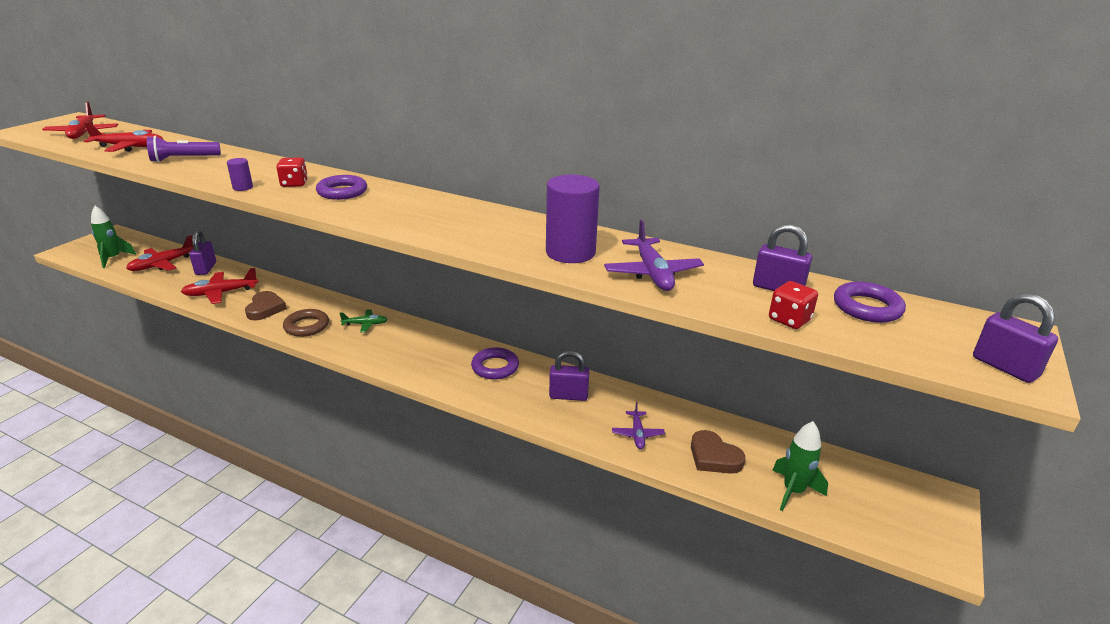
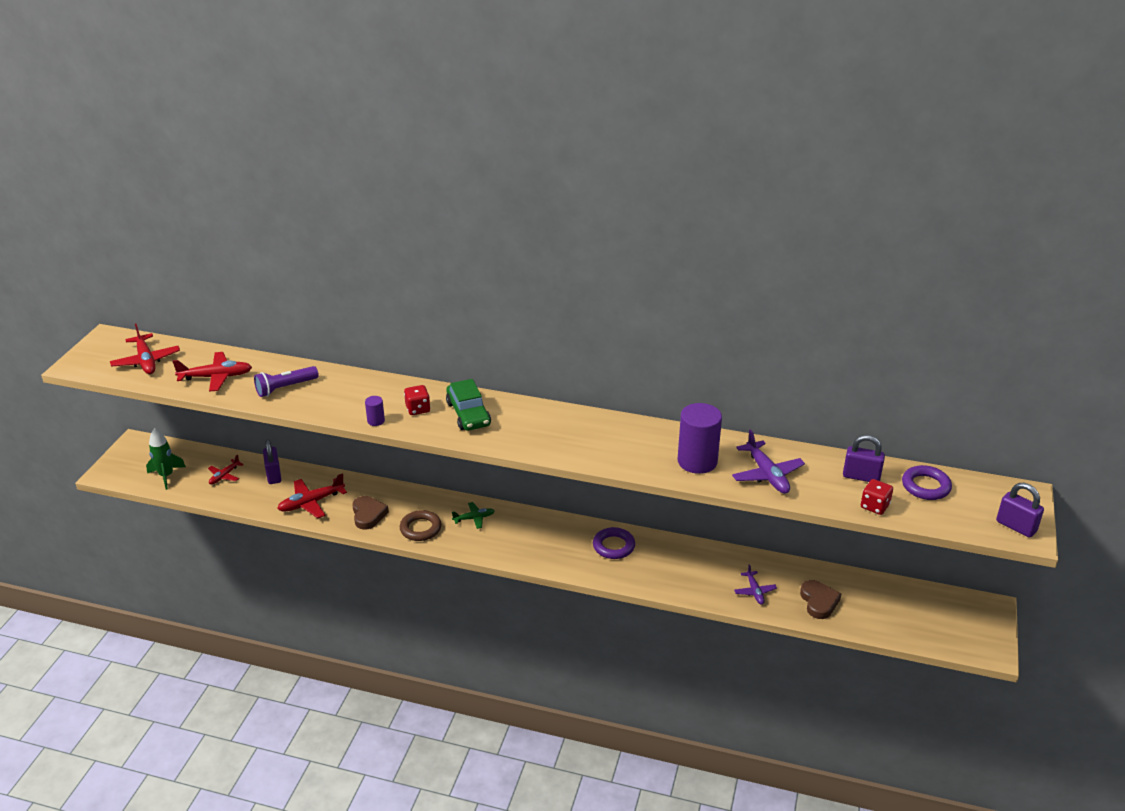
camera: 10 degrees left, 5 degrees up
red plane [126,235,193,271] -> red plane [208,454,244,485], size x0.60
purple ring [316,175,367,200] -> green car [446,379,491,431]
purple padlock [549,350,589,401] -> none
brown heart [691,430,745,474] -> brown heart turned 135 degrees counterclockwise [800,580,841,619]
green rocket [772,421,828,511] -> none

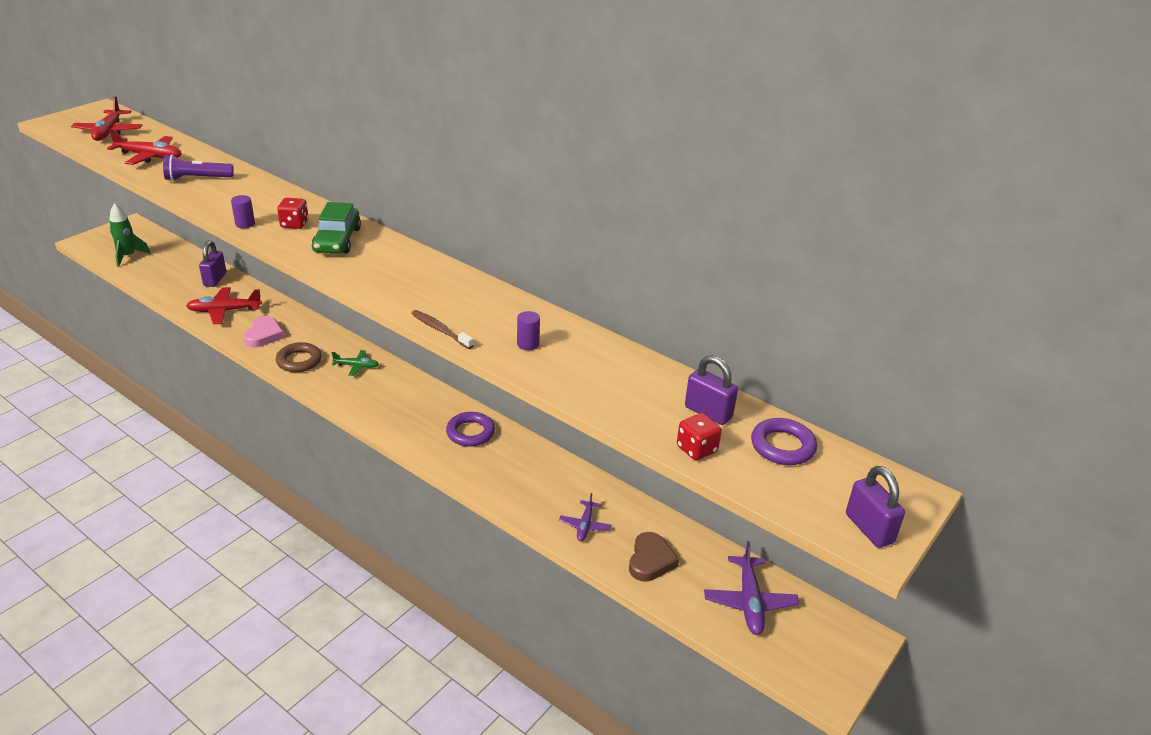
camera: 20 degrees right, 0 degrees up
red plane [208,454,244,485] -> none
brown heart [352,496,389,530] -> pink heart [243,316,284,348]
purple cylinder [677,403,722,474] -> purple cylinder [517,311,540,350], size x0.45
purple plane [732,429,805,494] -> purple plane moved to [704,541,799,635]
none -> brown toothbrush [411,310,474,349]

